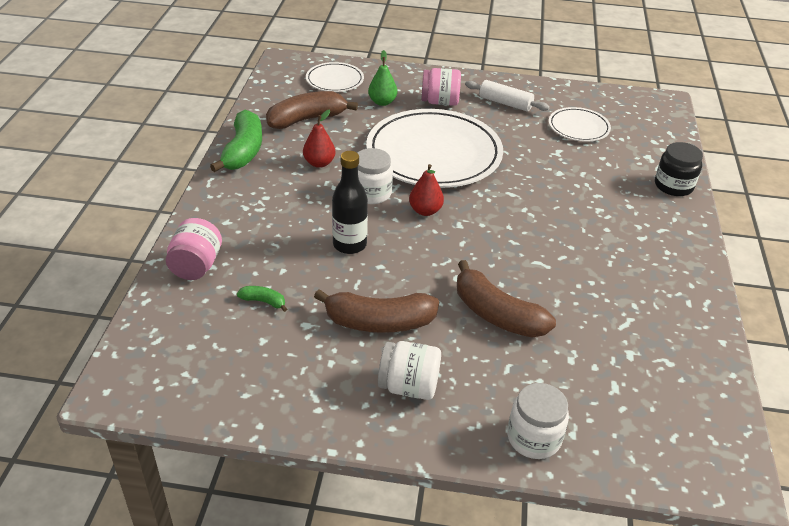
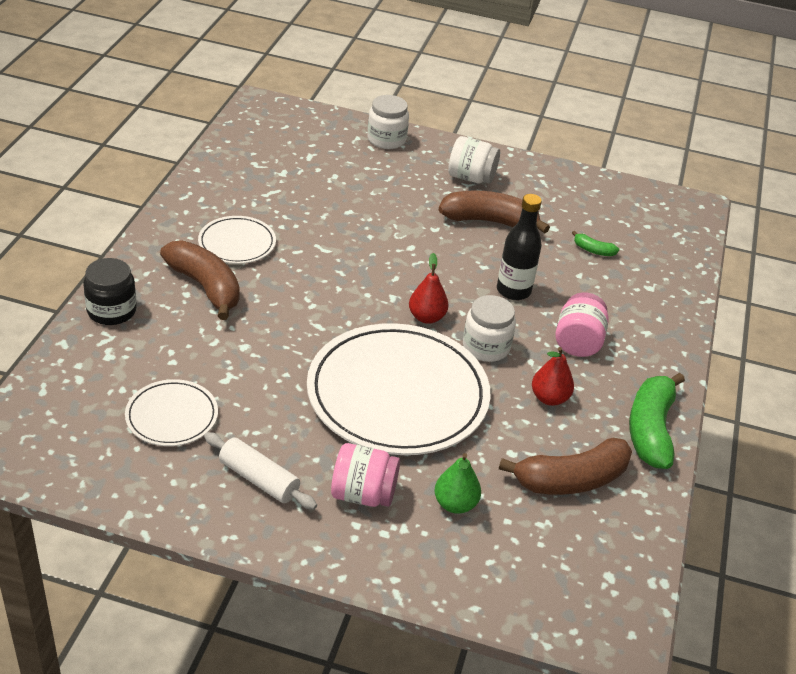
camera: 175 degrees left, 0 degrees up
pink jar [166,218,222,280] -> pink jar moved to [555,292,609,357]
white plate [306,62,364,92] -> white plate moved to [198,216,276,264]
brown banana [457,260,556,338] -> brown banana moved to [160,240,240,320]

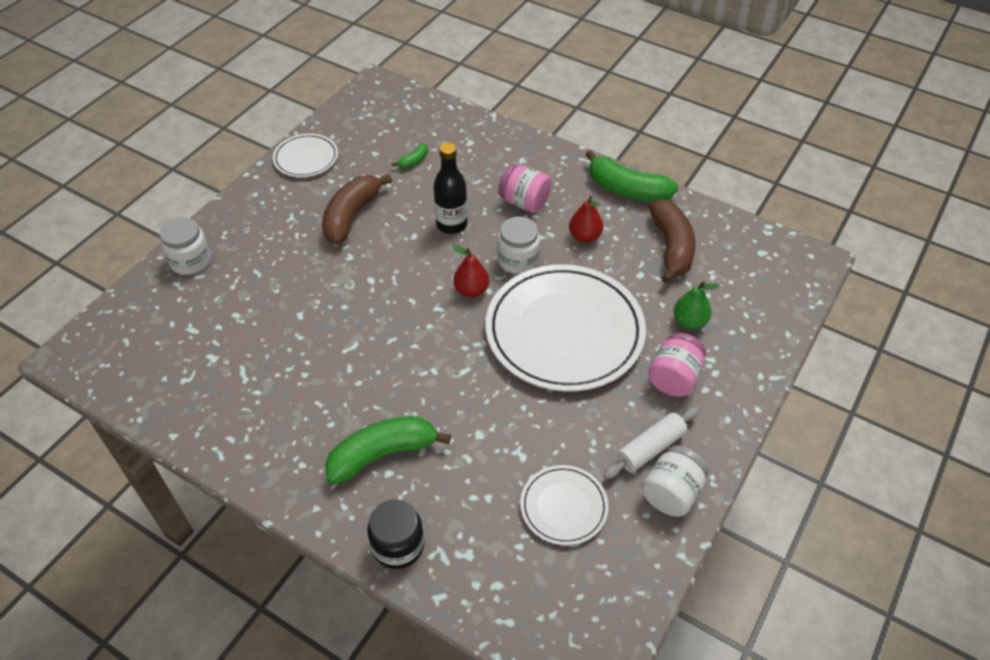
camera: 70 degrees left, 10 degrees up
brown banana [160,240,240,320] -> green banana [325,416,451,484]
white plate [198,216,276,264] -> white plate moved to [273,133,338,177]
white jar [448,136,500,184] -> white jar moved to [642,446,709,517]

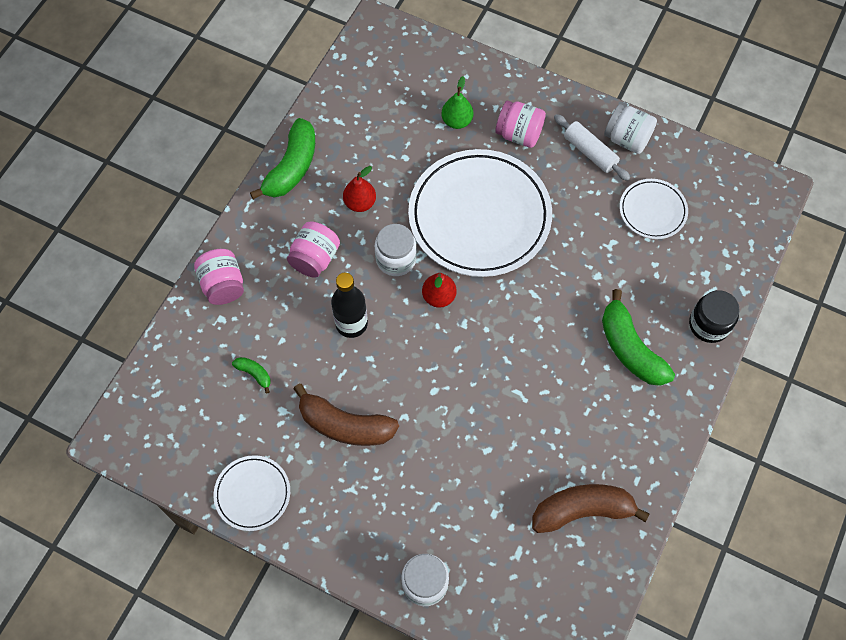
camera: 95 degrees left, 15 degrees up
brown banana [649,200,696,283] -> brown banana moved to [532,484,649,533]
none -> pink jar [194,249,244,305]

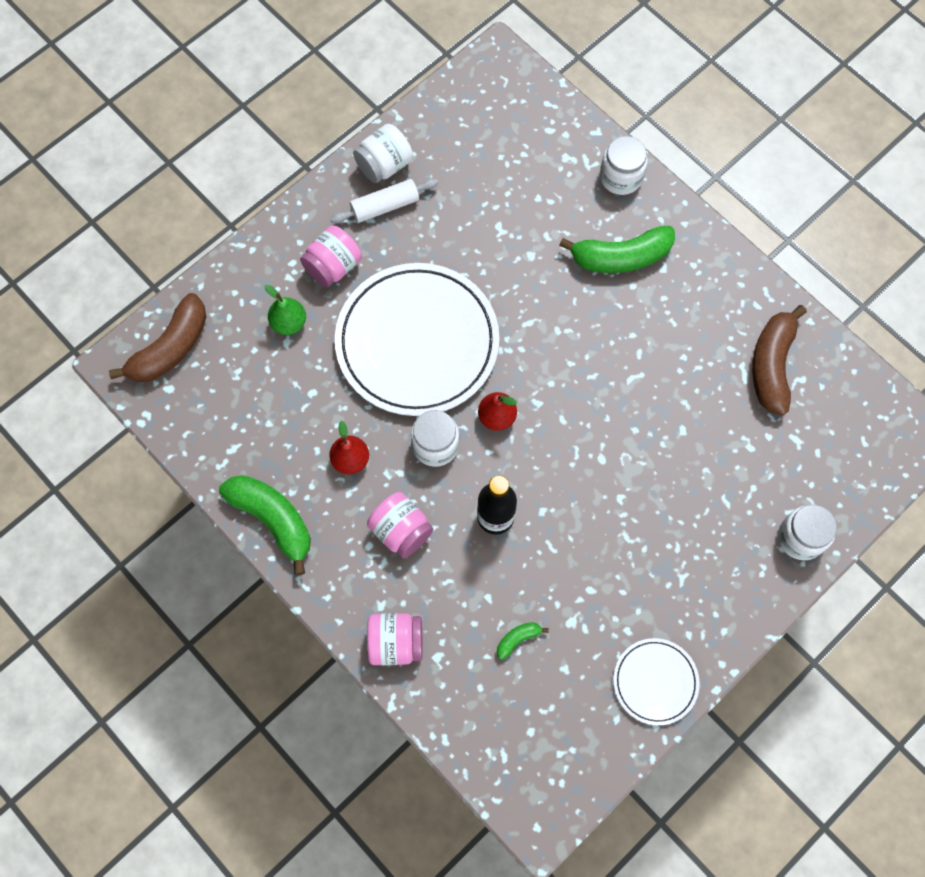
camera: 70 degrees left, 5 degrees up
brown banana [294,384,399,446] -> brown banana moved to [109,293,206,382]
white plate [620,179,688,239] -> none
black jar [689,290,740,343] -> white jar [600,136,648,195]

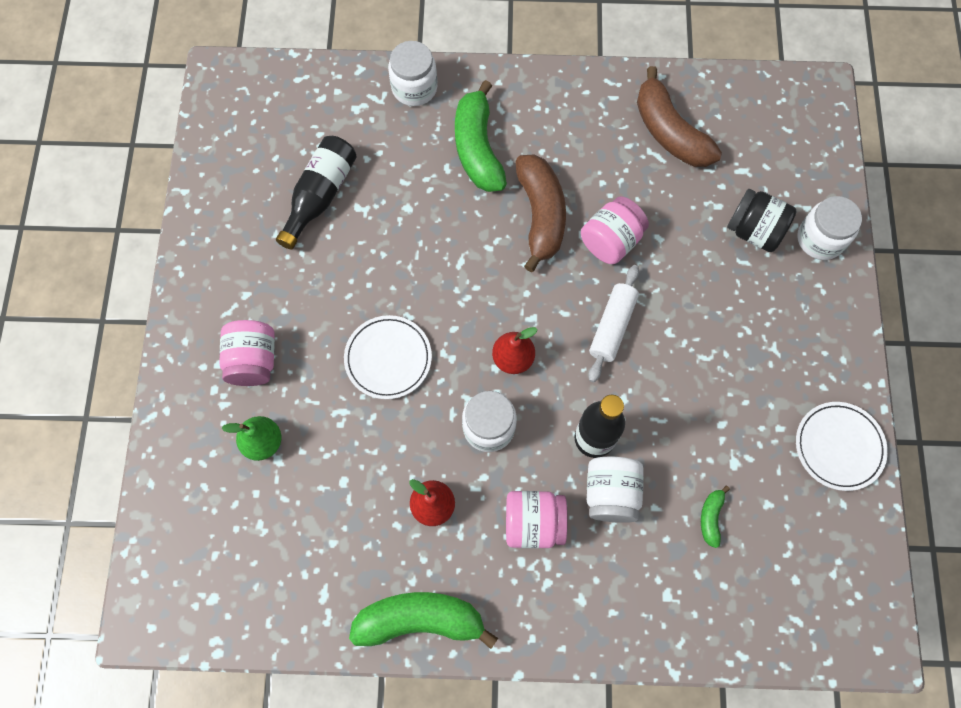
camera: 45 degrees left, 0 degrees up
brown banana [109,293,206,382] -> brown banana moved to [515,155,566,272]
white rolling pin [330,178,438,224] -> white rolling pin moved to [589,265,639,382]
white plate [335,263,500,416] -> white plate [344,315,432,399], size x0.48
white jar [353,124,413,183] -> white jar moved to [587,457,644,523]
pink jar [367,613,423,665] -> pink jar moved to [581,196,649,264]
green banana [559,226,675,273] -> green banana turned 135 degrees clockwise [455,80,507,192]
none -> black bottle [276,136,357,249]
none -> black jar [727,189,797,252]

